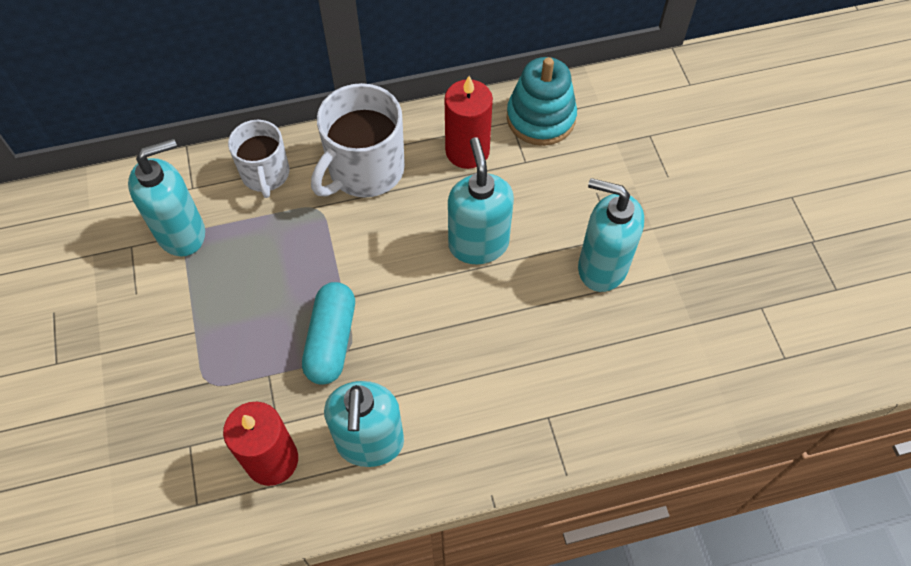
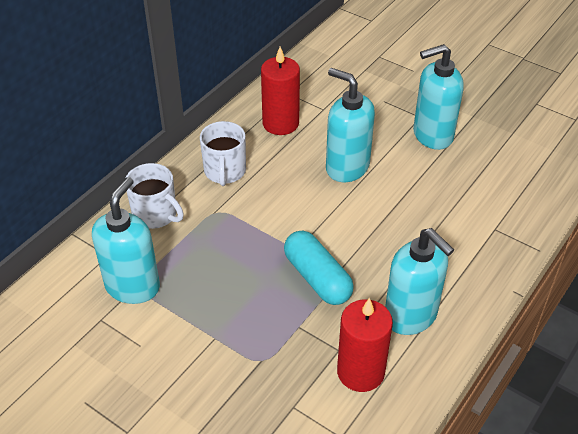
camera: 40 degrees left, 15 degrees down
white mug [311,83,405,198] -> white mug [200,121,246,186], size x0.64
turquoise stacking toy [507,57,577,146] -> none

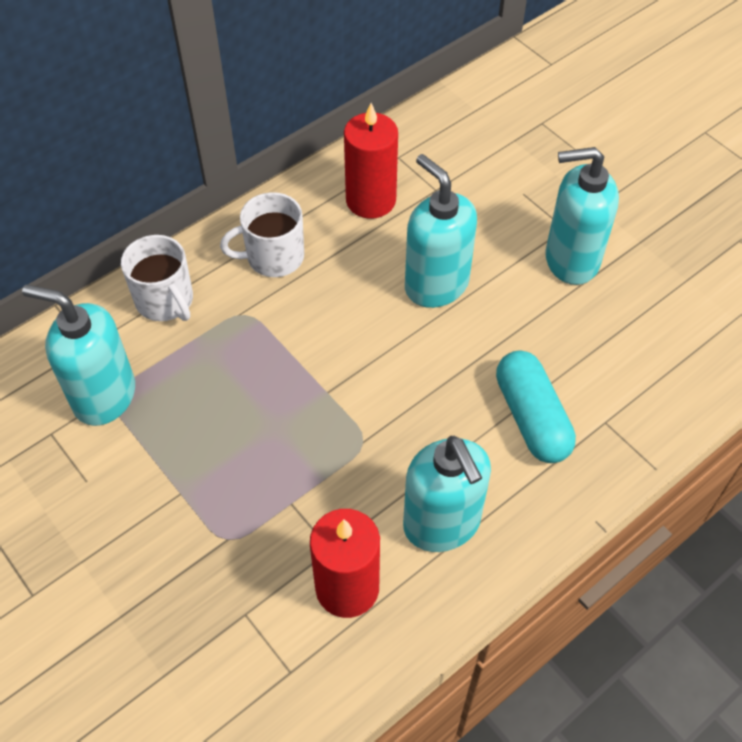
camera: 15 degrees right, 10 degrees up
turquoise soap dispenser [92,177,160,304] -> turquoise soap dispenser turned 105 degrees counterclockwise [22,285,135,426]
white mug [200,121,246,186] -> white mug turned 60 degrees clockwise [220,192,304,277]
turquoise capsule [284,231,354,305] -> turquoise capsule moved to [496,350,576,463]

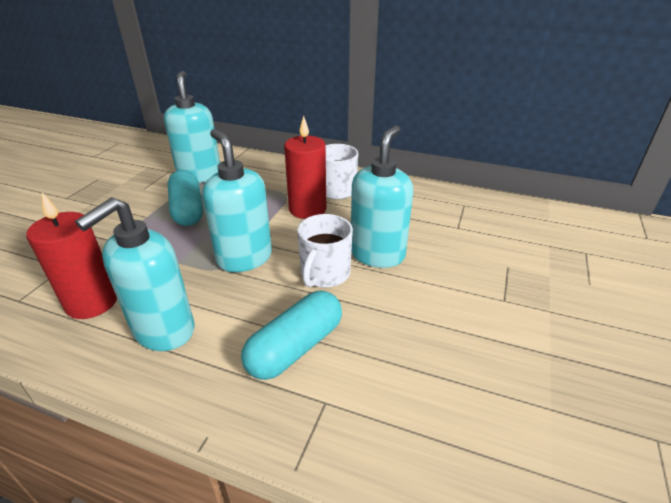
camera: 60 degrees right, 20 degrees down
white mug [121,235,193,321] -> white mug moved to [297,214,353,288]
red candle [344,103,398,219] -> red candle moved to [284,116,326,219]
turquoise soap dispenser [545,147,619,285] -> turquoise soap dispenser moved to [202,129,272,272]
none -> turquoise capsule [167,170,203,226]

